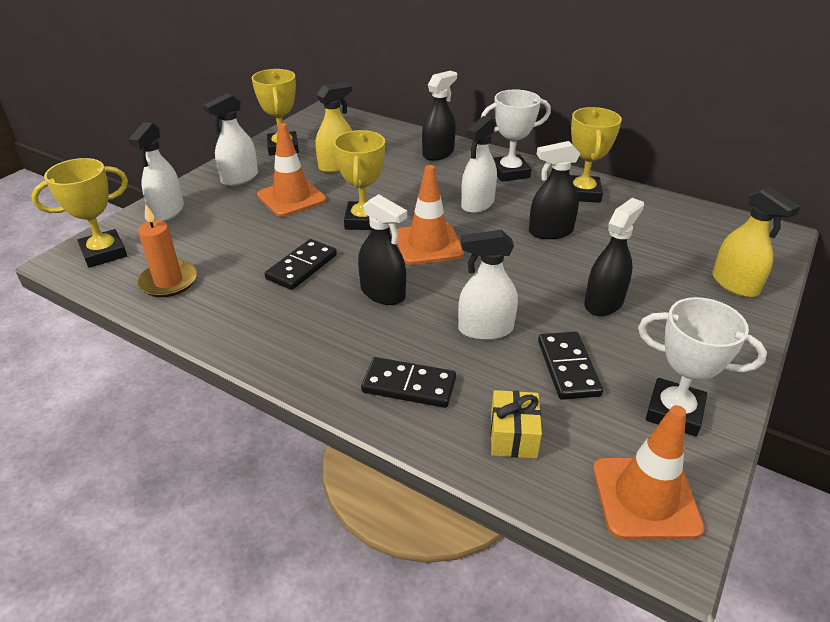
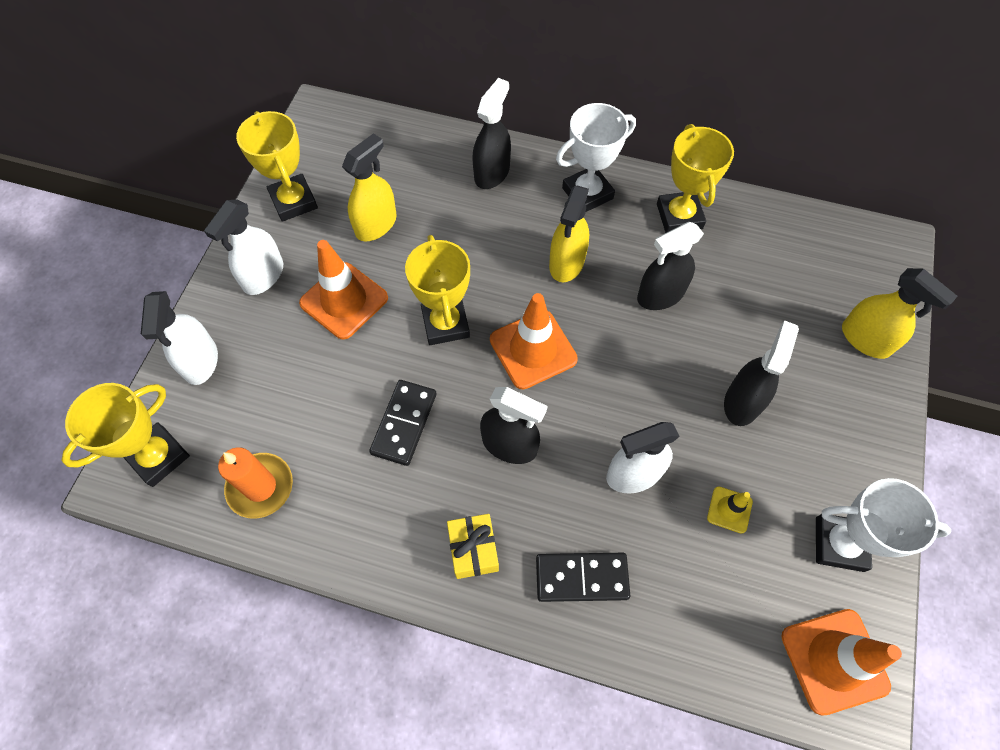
camera: 15 degrees left, 25 degrees up
white spray bottle [461,116,497,213] -> yellow spray bottle [549,185,589,282]
yellow gift [490,390,542,459] -> yellow gift moved to [447,514,499,579]
black domino [538,332,603,400] -> yellow traffic cone [707,486,753,534]

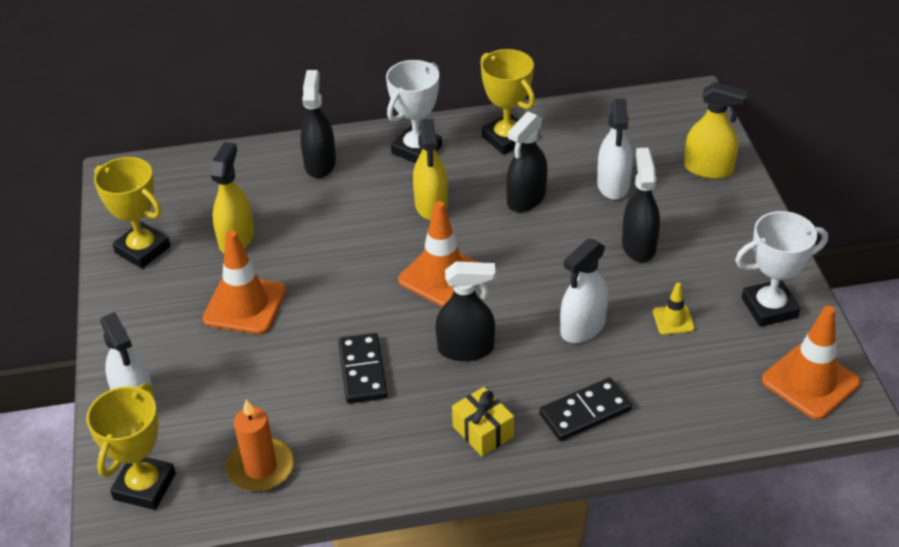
camera: 25 degrees left, 20 degrees down
white spray bottle [204,200,283,295] -> white spray bottle moved to [597,99,632,200]
yellow trophy [405,235,470,345] -> none

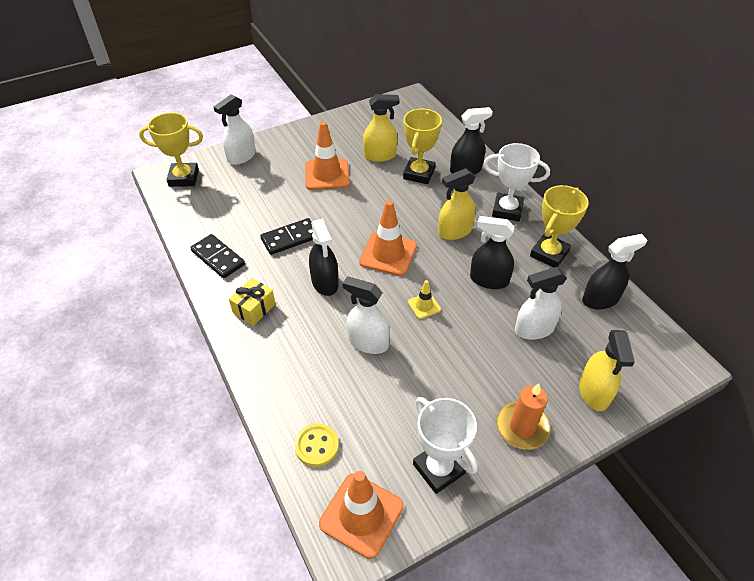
camera: 70 degrees right, 5 degrees up
yellow trophy [94,157,170,269] -> yellow trophy moved to [403,109,442,184]
orange candle [225,399,294,492] -> orange candle moved to [496,384,551,450]
black domino [539,377,632,441] -> black domino moved to [190,234,245,278]
black spray bottle [622,148,660,262] -> black spray bottle moved to [582,234,647,310]
yellow traffic cone [653,283,695,335] -> yellow traffic cone moved to [408,280,441,319]
none -> yellow button [294,424,339,467]

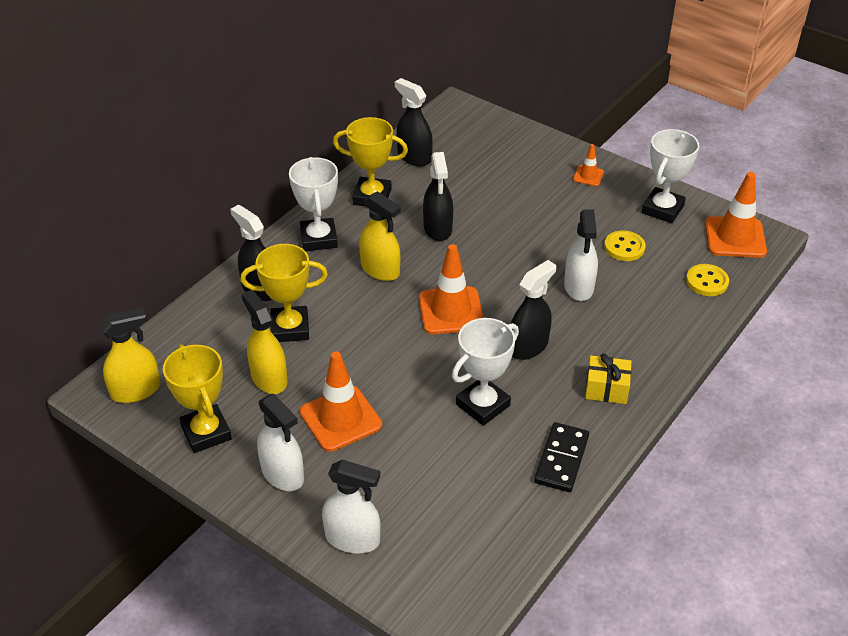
camera: 115 degrees left, 5 degrees down
yellow trophy [139,112,203,187] -> yellow trophy moved to [163,344,232,453]
black domino [260,218,314,255] -> white trophy [452,318,519,426]
yellow traffic cone [408,280,441,319] -> none
orange candle [496,384,551,450] -> orange traffic cone [573,144,604,186]
white spray bottle [515,267,567,340] -> white spray bottle moved to [257,394,304,491]
yellow spray bottle [579,330,635,411] -> yellow spray bottle moved to [100,308,160,403]
none -> yellow button [604,230,645,261]

